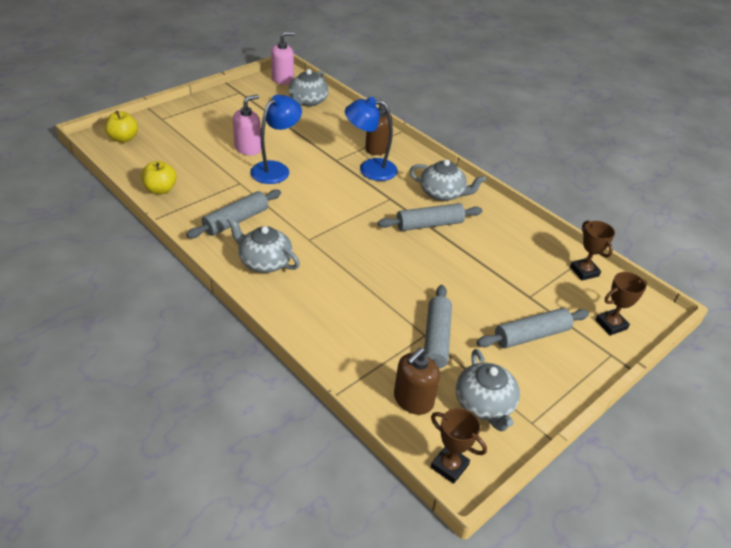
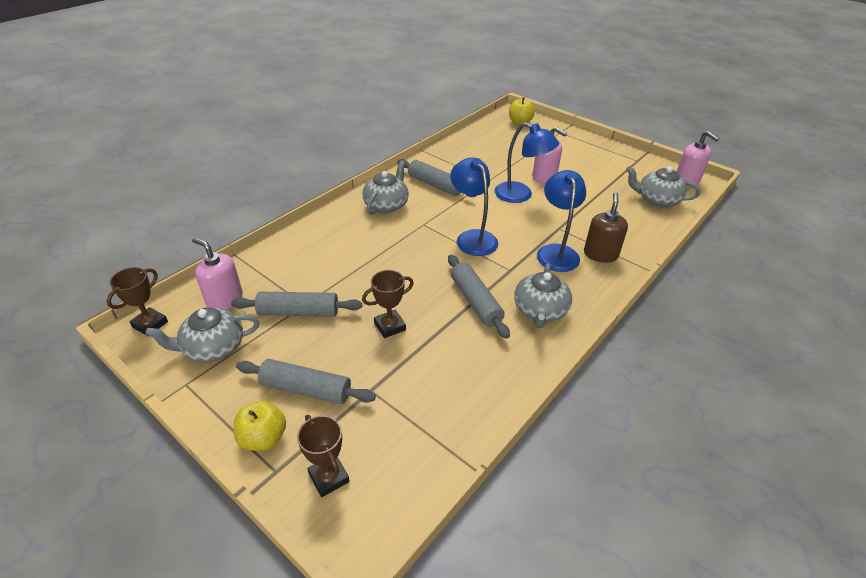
camera: 85 degrees right, 0 degrees up
yellow apple [141,161,177,194] -> yellow apple moved to [234,401,286,451]
brown soap dispenser [394,347,440,415] -> pink soap dispenser [192,238,243,310]
grey rolling pin [477,308,589,348] -> grey rolling pin turned 45 degrees counterclockwise [236,359,376,404]
brown trophy [570,220,615,281] -> brown trophy moved to [362,270,414,338]
none -> blue lamp [450,157,498,256]

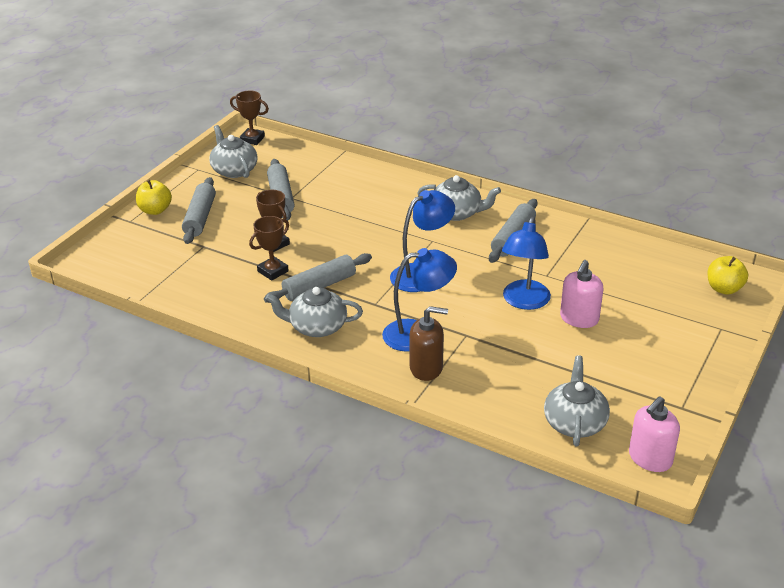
camera: 80 degrees right, 5 degrees down
pink soap dispenser [192,238,243,310] -> none
brown trophy [297,415,350,497] -> brown trophy moved to [249,216,289,281]

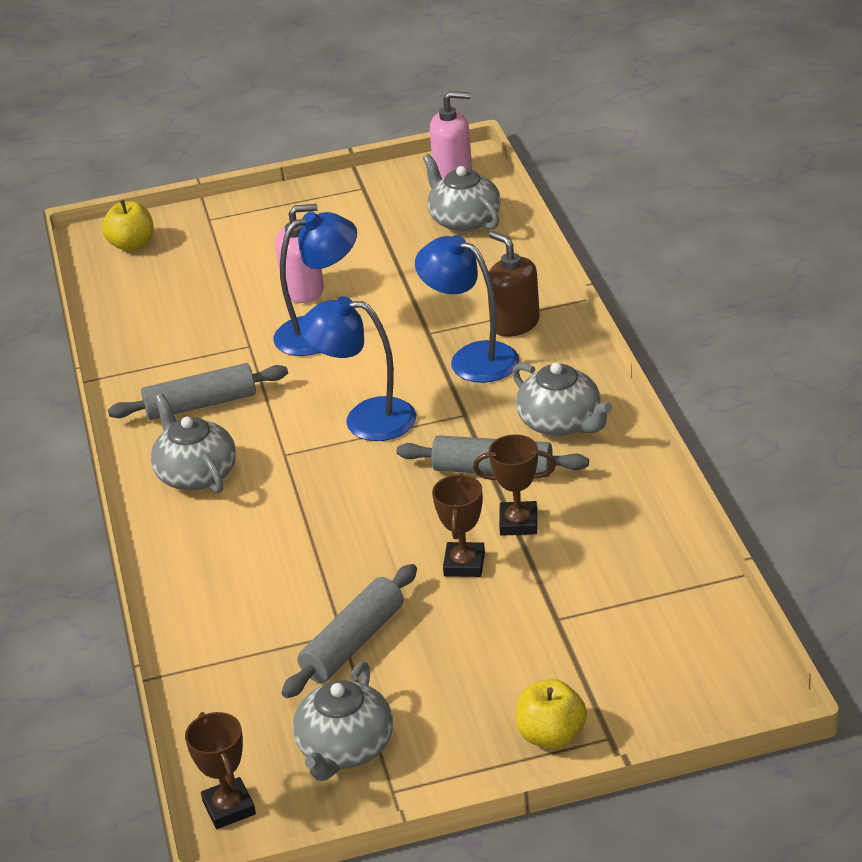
camera: 130 degrees left, 0 degrees up
grey rolling pin [182,177,216,244] -> none
grey teapot [544,355,610,446] -> grey teapot turned 90 degrees clockwise [423,154,501,232]

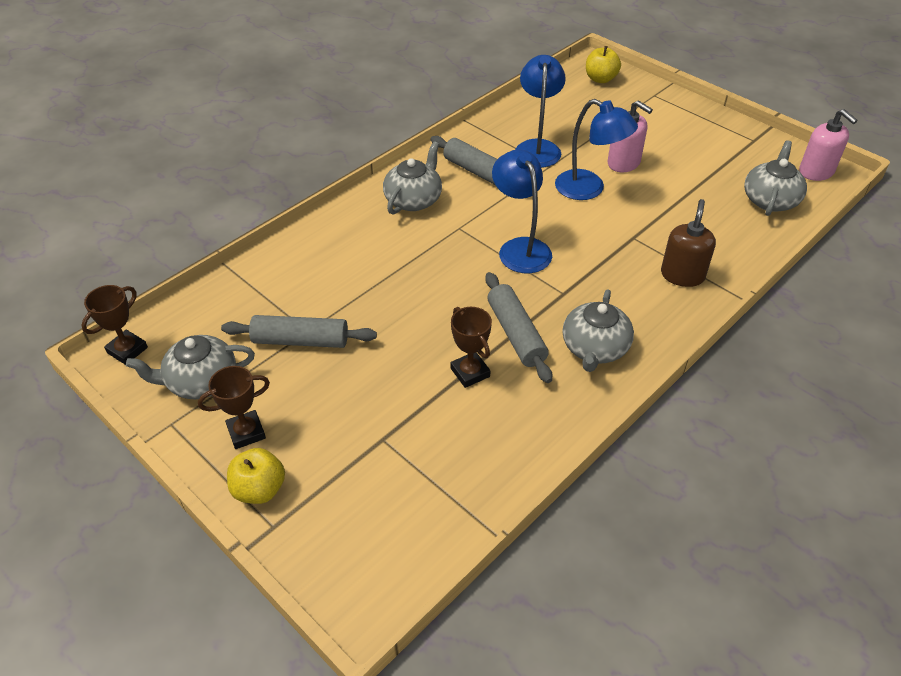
camera: 55 degrees right, 10 degrees up
blue lamp [415,235,519,383] -> blue lamp moved to [515,55,566,168]
brown trophy [432,473,485,577] -> brown trophy moved to [198,366,270,449]

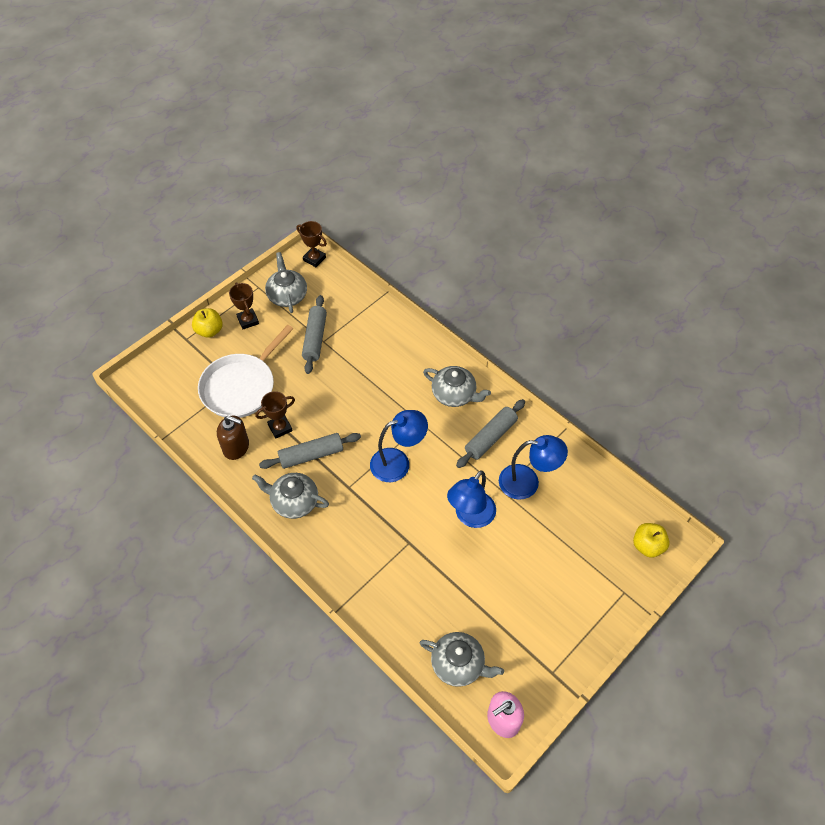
camera: 90 degrees right, 10 degrees up
pink soap dispenser [608,100,653,172] -> none
brown soap dispenser [661,199,716,287] -> brown soap dispenser moved to [217,416,249,460]
none -> white pan [198,325,293,418]

